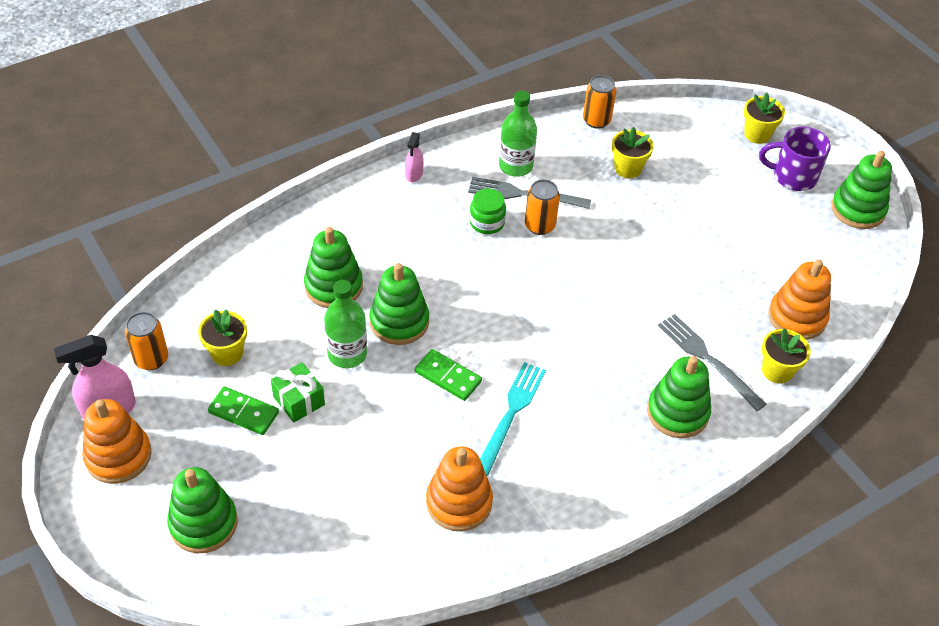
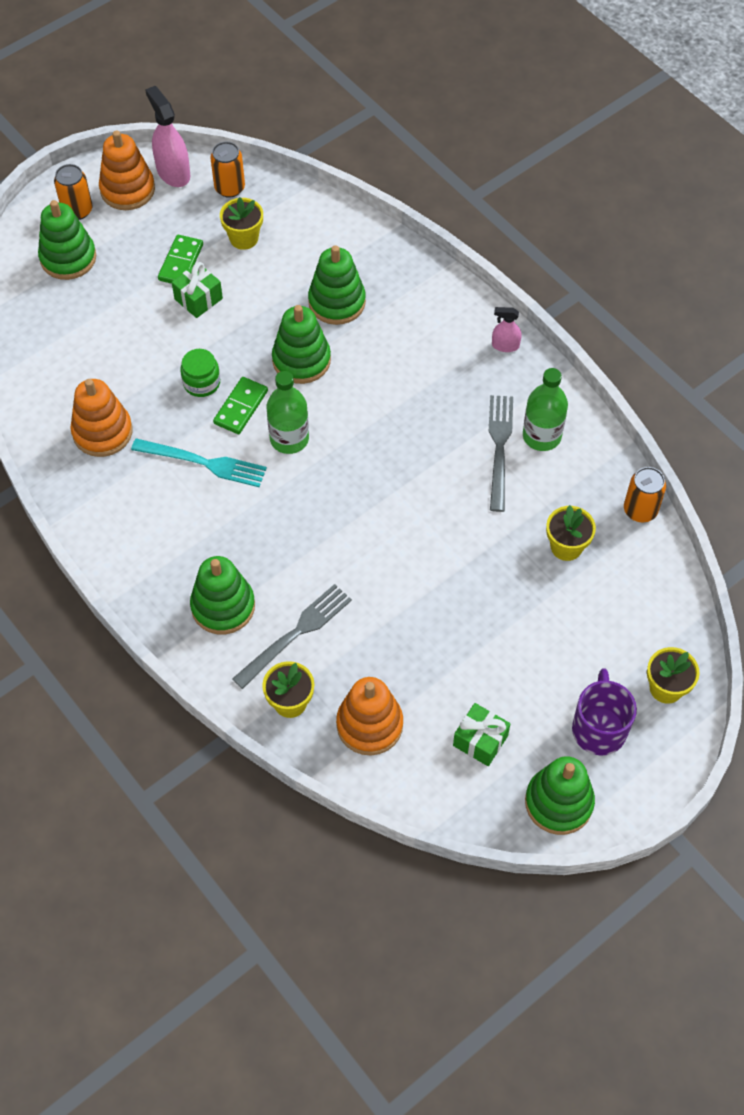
camera: 85 degrees right, 10 degrees up
green bottle [324,280,367,368] -> green bottle moved to [267,371,309,454]
green jar [470,189,506,234] -> green jar moved to [180,349,220,397]
orange can [525,179,560,235] -> orange can moved to [54,164,92,220]
none -> green gift [453,703,511,766]

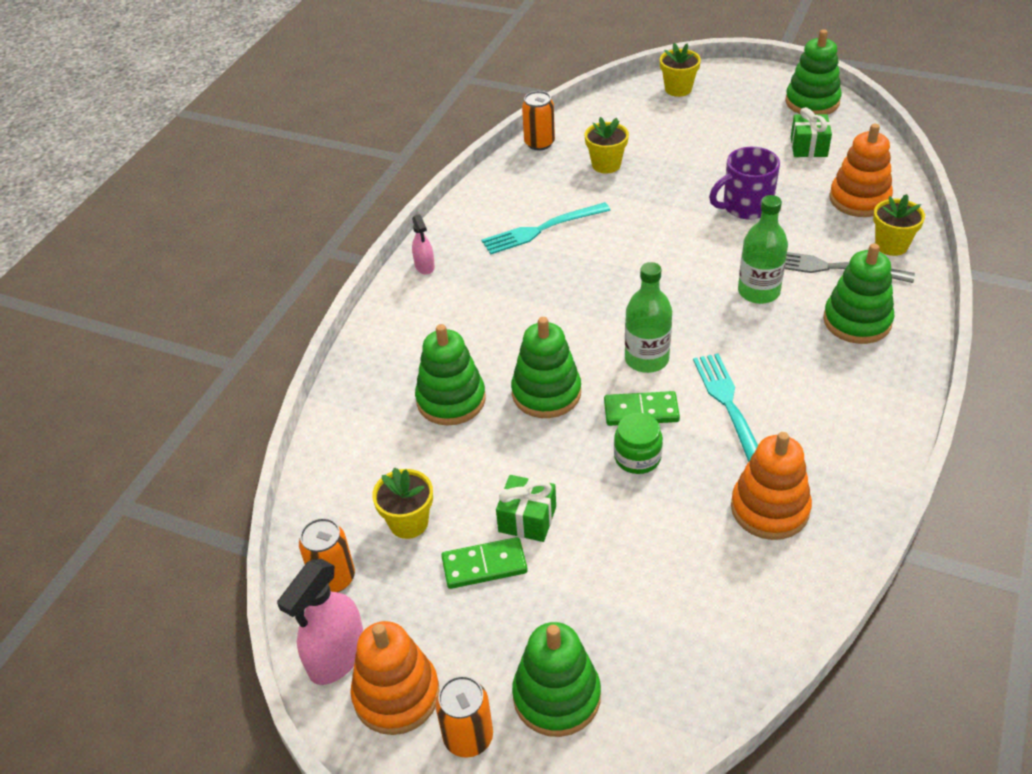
camera: 115 degrees left, 15 degrees down
grey fork [489,395,513,512] -> turquoise fork [482,202,611,254]
green bottle [523,368,568,451] -> green bottle moved to [738,195,788,304]
purple mug [572,668,637,756] -> purple mug moved to [709,147,780,220]

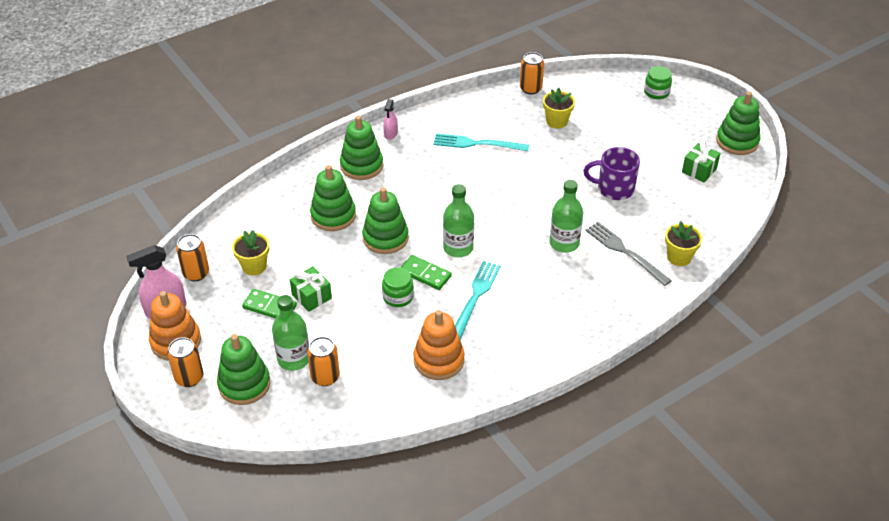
camera: 30 degrees right, 0 degrees up
yellow flower pot [660,43,701,97] -> green jar [644,66,672,99]
green stacking toy [823,243,895,344] -> green stacking toy moved to [340,116,383,180]
orange stacking toy [829,124,893,217] -> none
none -> green bottle [272,295,309,371]
none -> orange can [307,337,340,386]

